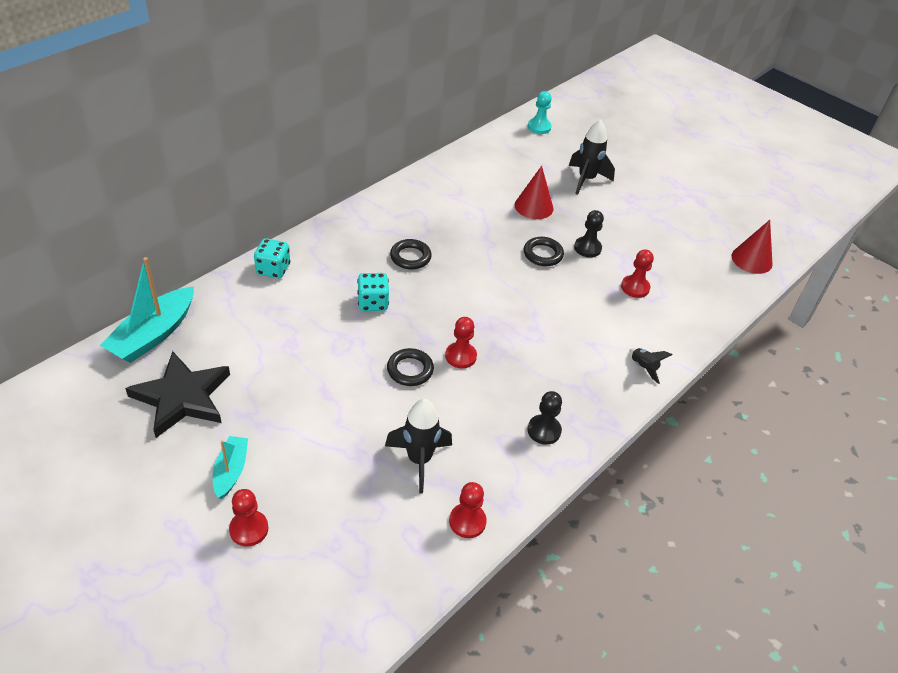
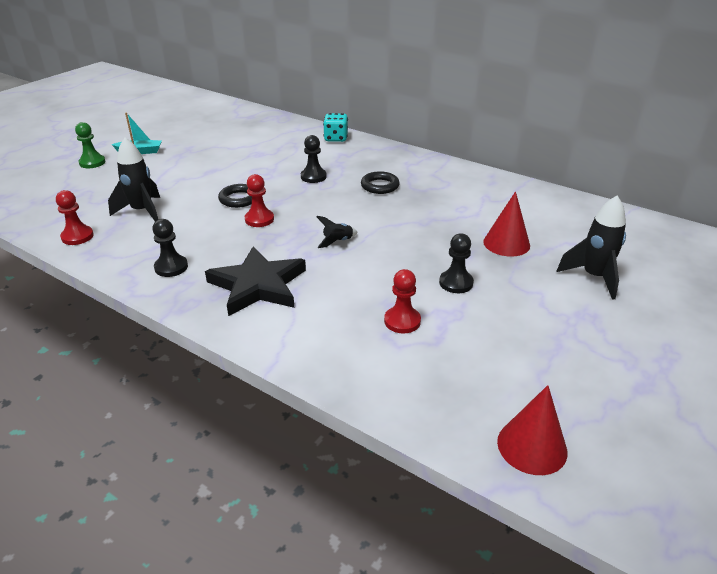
camera: 85 degrees right, 10 degrees down
turquoise boat [100,257,194,363] -> none
black star [125,351,230,438] -> black star moved to [205,246,306,316]
red pawn [229,489,268,547] -> green pawn [75,122,106,168]
turquoise dice [357,273,389,311] -> black pawn [301,135,327,183]
black ring [524,237,564,266] -> none
turquoise pawn [528,91,552,134] -> none
black rocket [629,348,672,384] -> black rocket moved to [316,216,358,248]

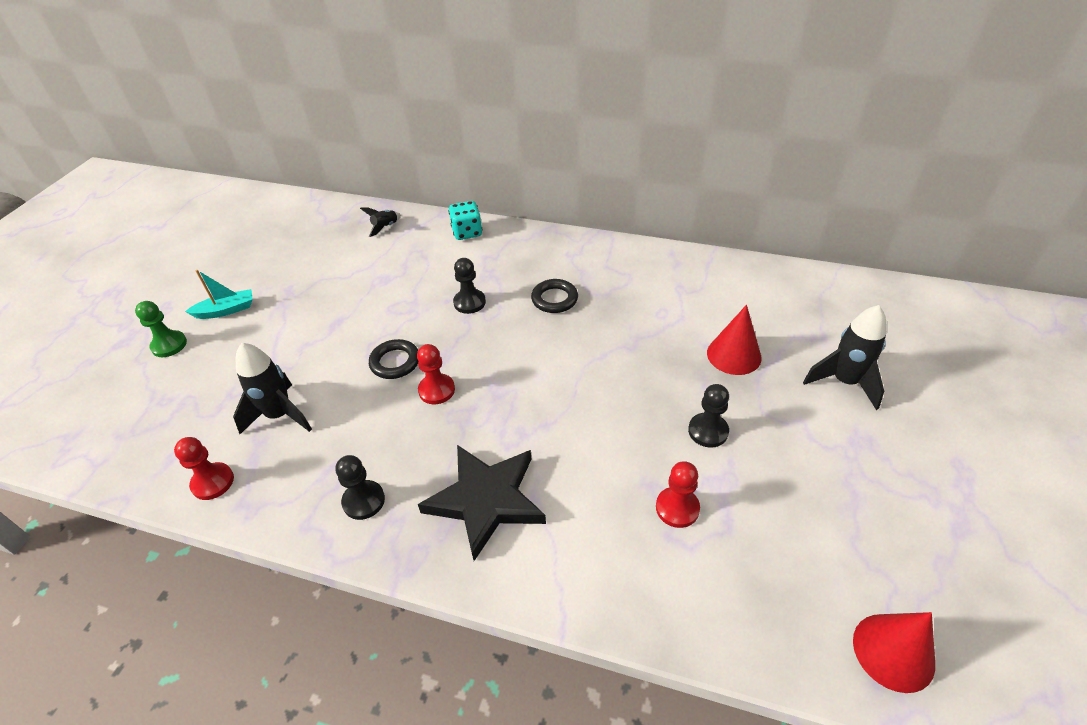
camera: 15 degrees left, 10 degrees up
black rocket [316,216,358,248] -> black rocket moved to [360,207,401,237]

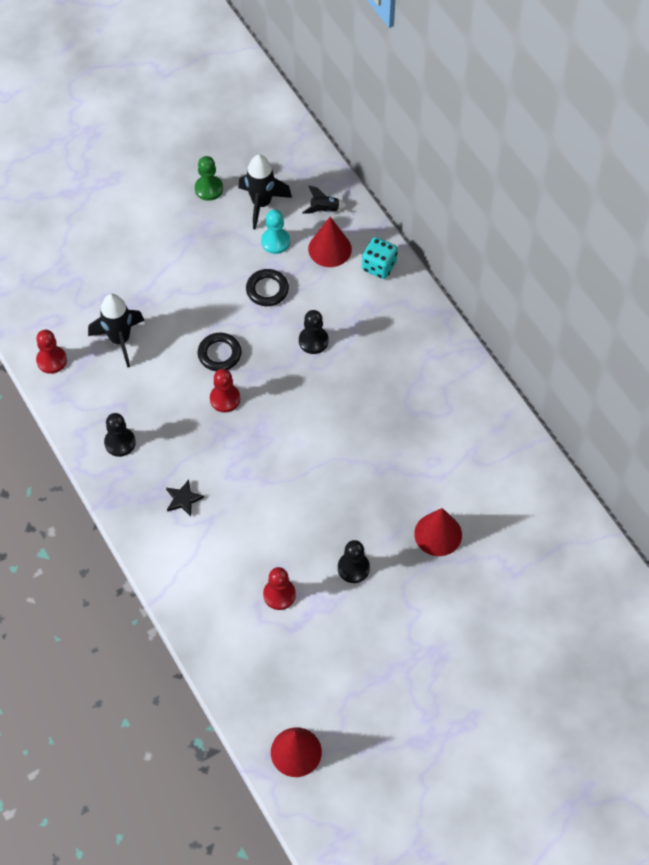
camera: 40 degrees right, 15 degrees up
green pawn [135,301,187,357] -> green pawn moved to [195,156,223,201]
turquoise boat [185,270,253,319] -> none
black star [418,445,546,561] -> black star [166,480,204,516], size x0.42
black ring [531,279,578,313] -> black ring moved to [246,269,289,306]
black rocket [803,305,887,410] -> black rocket moved to [238,155,292,230]
none -> turquoise pawn [261,210,290,254]
none -> red cone [308,217,352,267]

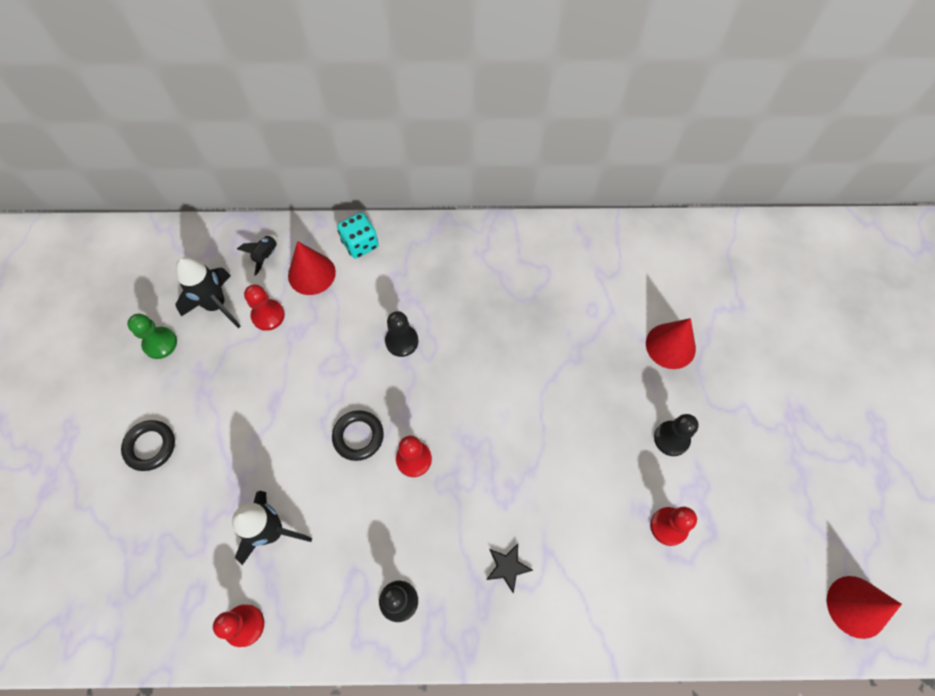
camera: 60 degrees left, 5 degrees up
black ring [246,269,289,306] -> black ring moved to [121,420,175,471]
turquoise pawn [261,210,290,254] -> red pawn [244,284,285,331]

